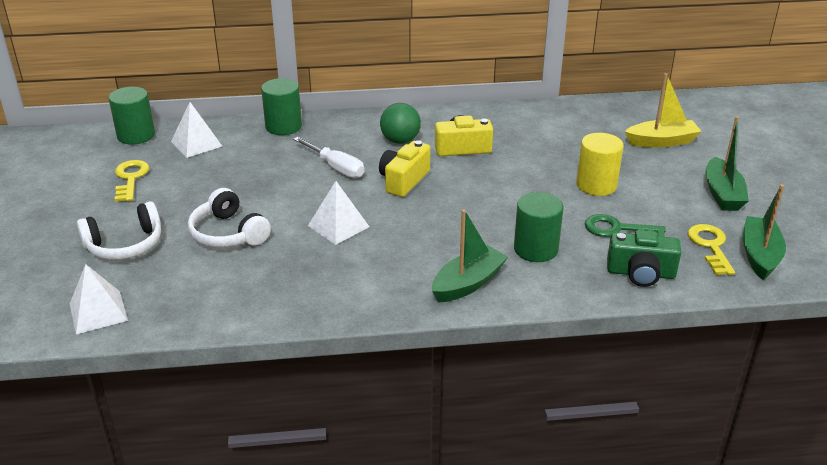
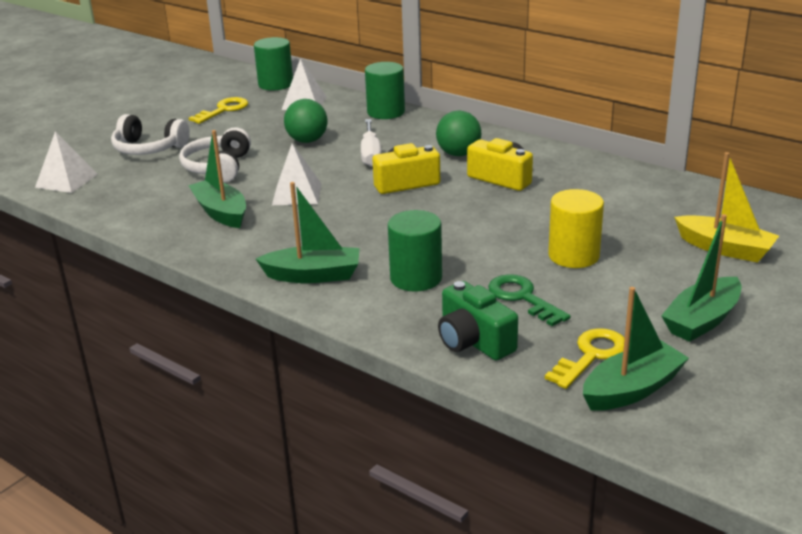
camera: 45 degrees right, 5 degrees down
none -> green boat [188,130,246,228]
none -> green ball [284,99,328,143]

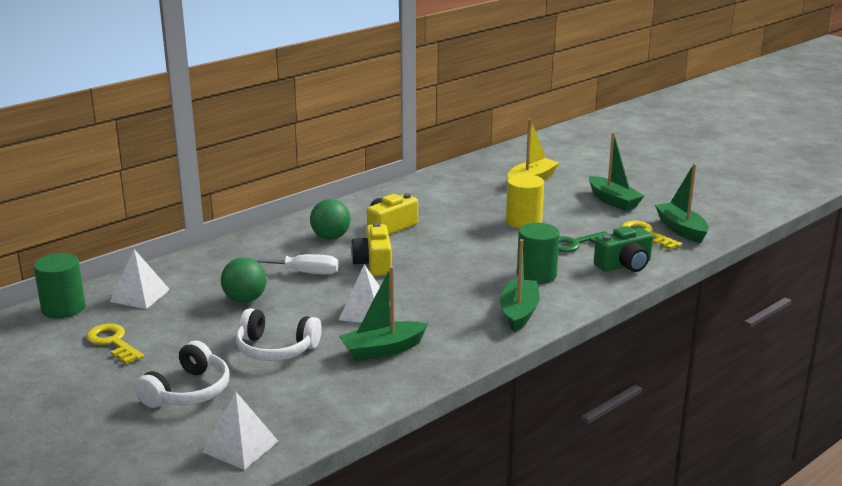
camera: 80 degrees left, 5 degrees down
green cylinder [365,62,405,119] -> none

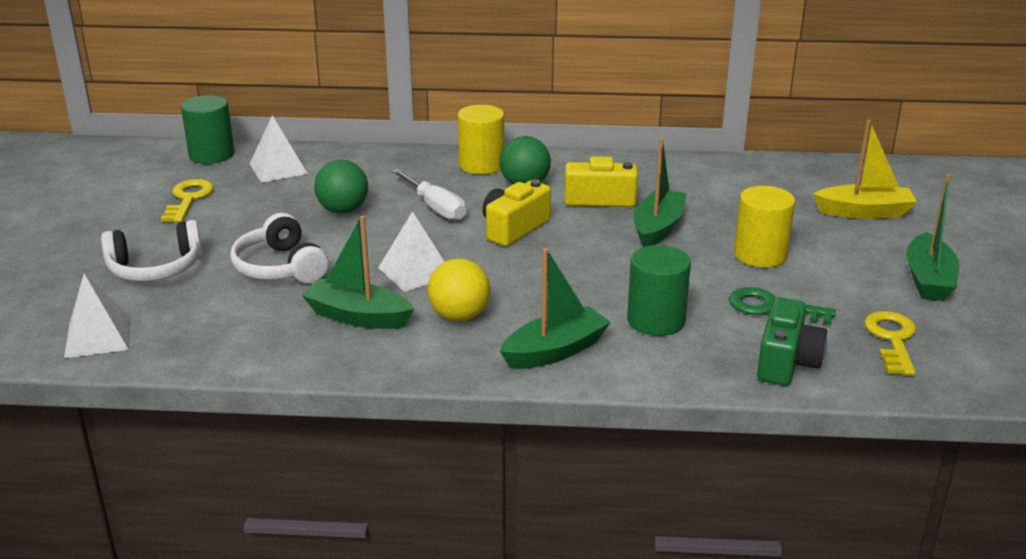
camera: 45 degrees right, 5 degrees up
green camera [594,226,653,272] -> green camera turned 90 degrees counterclockwise [757,297,827,386]
green boat [655,163,709,243] -> green boat moved to [633,138,687,247]
none -> yellow ball [427,258,491,321]
none -> yellow cylinder [458,105,504,174]

